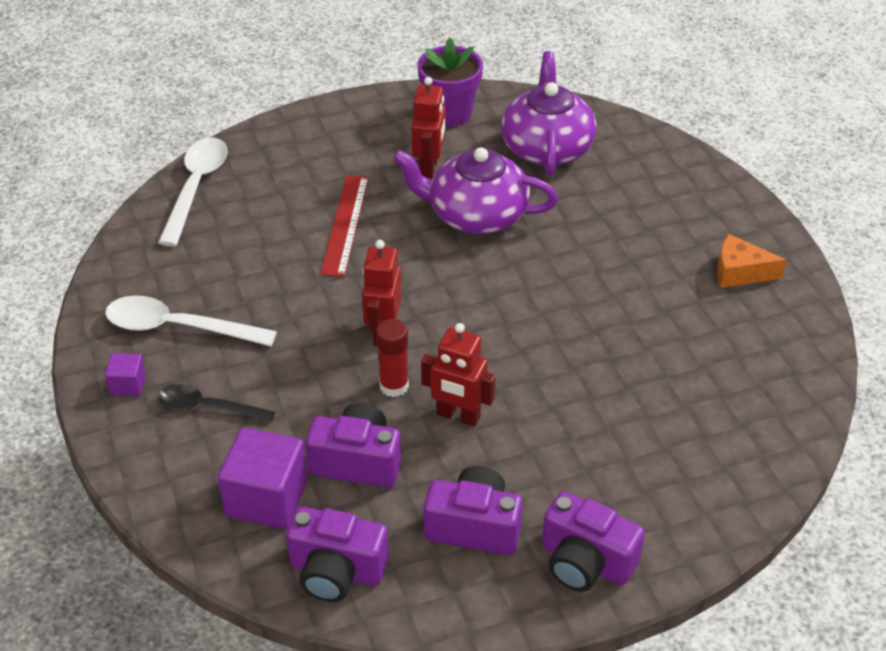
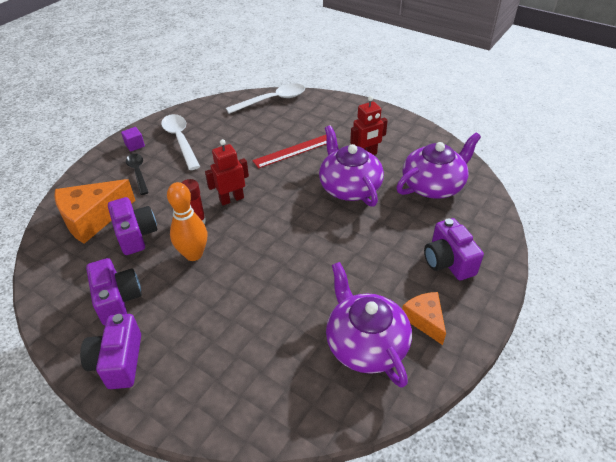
camera: 55 degrees right, 0 degrees up
purple cube [218,427,308,529] -> orange cheese [55,179,136,244]
purple camera [286,507,389,602] -> purple camera moved to [424,218,484,280]
purple flower pot [418,37,483,127] -> none
red robot [421,323,495,426] -> orange bowling pin [167,182,207,261]
none -> purple teapot [326,262,412,388]

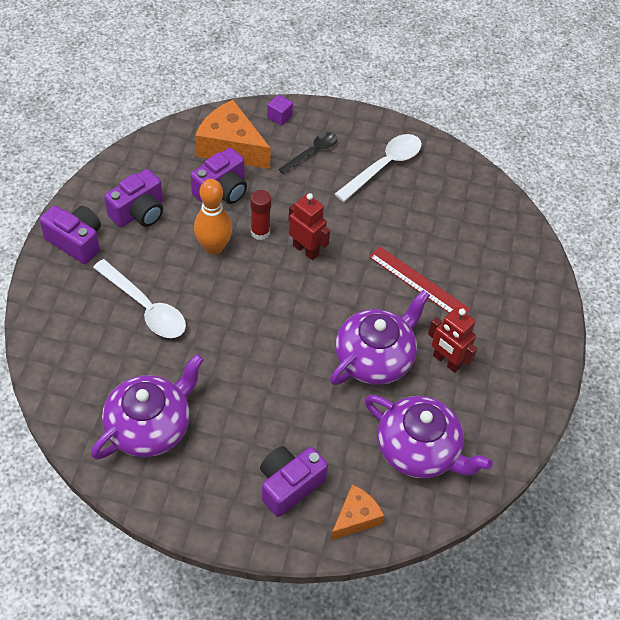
camera: 65 degrees right, 10 degrees up
purple camera [80,314,141,389] -> purple camera turned 60 degrees clockwise [39,205,101,264]
purple cube [121,127,145,152] -> purple cube moved to [267,95,293,126]
white spoon [226,83,305,114] -> white spoon moved to [93,259,186,338]
orange cheese [402,292,446,345] -> orange cheese moved to [331,484,384,540]

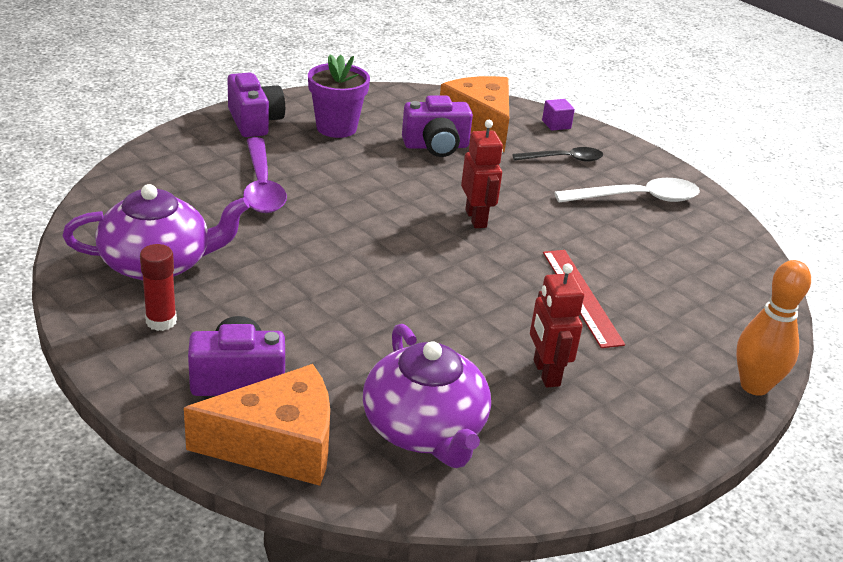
camera: 35 degrees right, 20 degrees down
white spoon [93,259,186,338] -> purple spoon [243,137,287,213]
purple camera [104,169,163,227] -> purple flower pot [308,54,370,138]
orange bowling pin [194,179,232,255] -> orange bowling pin moved to [736,260,811,396]
red glue stick [250,190,271,240] -> red glue stick moved to [140,244,177,331]
purple teapot [330,290,430,385] -> none
orange cheese [331,484,384,540] -> orange cheese [184,364,330,486], size x1.73

